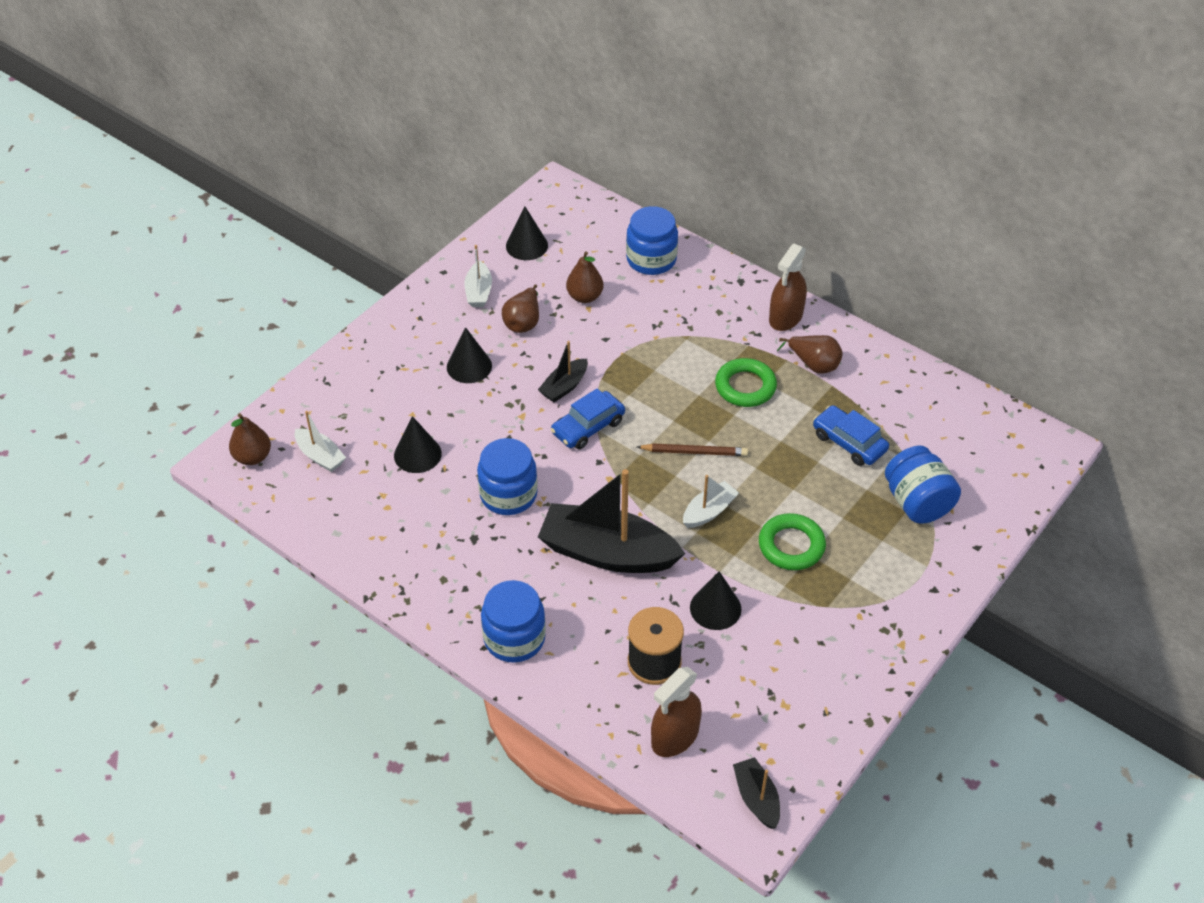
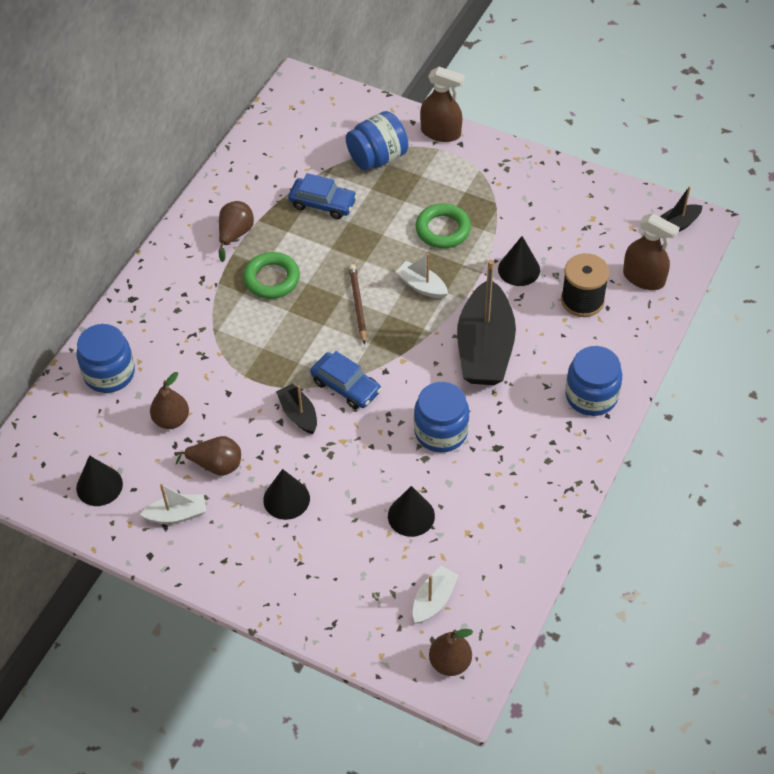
camera: 100 degrees left, 5 degrees up
black boat [538,341,588,402] -> black boat turned 150 degrees counterclockwise [276,383,317,434]
brown spray bottle [769,244,807,331] -> brown spray bottle moved to [420,67,465,142]
blue car [813,405,889,466] -> blue car turned 105 degrees counterclockwise [288,173,357,219]

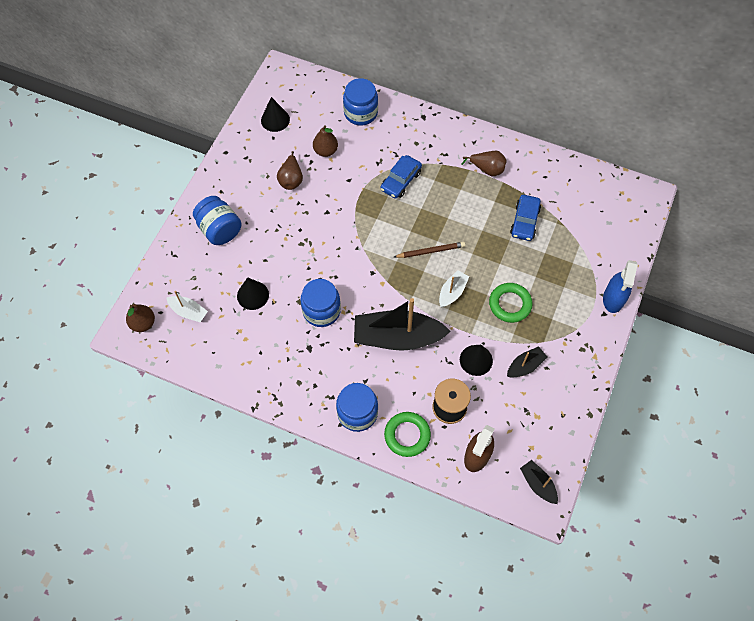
camera: 85 degrees right, 10 degrees up
white boat [140,484,206,524] -> none
green ring [243,252,300,299] -> green ring moved to [384,412,431,457]
black cone [263,469,310,520] -> none
black boat [276,383,317,434] -> black boat moved to [507,346,547,377]
blue car [310,351,381,409] -> blue car moved to [380,155,422,199]
blue jar [346,111,408,171] -> blue jar moved to [193,196,242,245]
brown spray bottle [420,67,465,142] -> blue spray bottle [603,260,638,313]

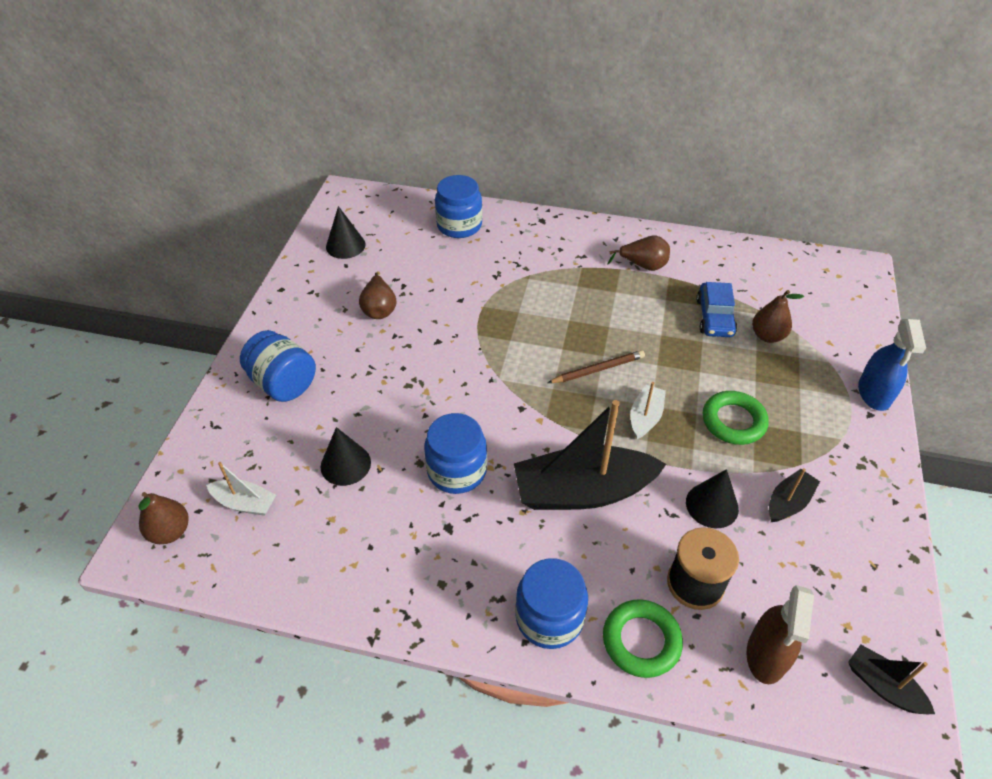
camera: 10 degrees left, 15 degrees down
brown pear [313,125,338,157] -> brown pear moved to [752,290,804,343]
blue car [380,155,422,199] -> none

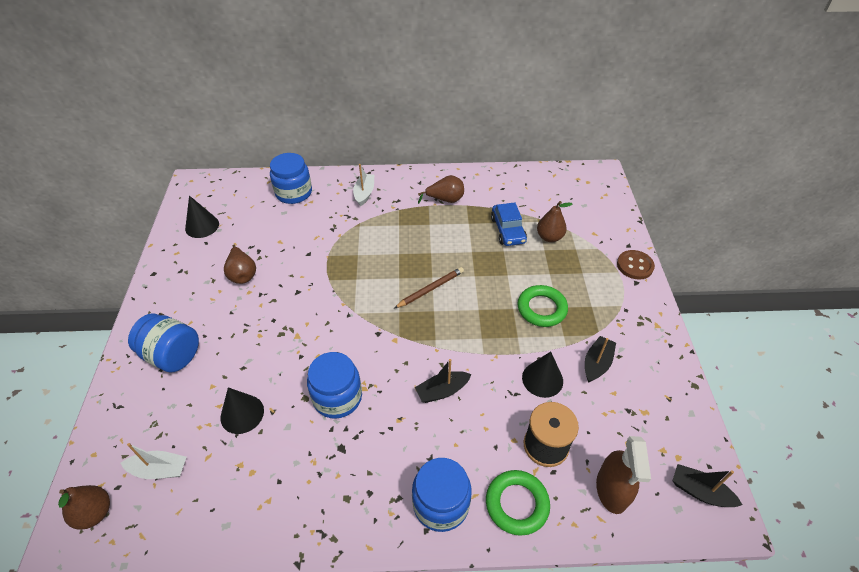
camera: 15 degrees left, 0 degrees up
black boat [514,400,666,510] -> black boat [415,359,471,403], size x0.48
white boat [631,382,666,439] -> white boat moved to [353,164,374,207]
blue spray bottle [858,319,926,411] -> brown button [617,250,655,280]

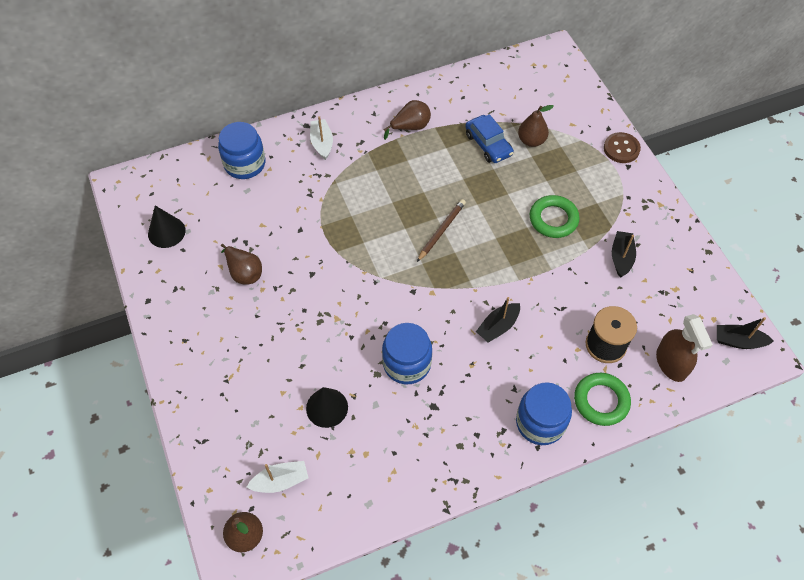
camera: 20 degrees left, 10 degrees up
blue jar [128,313,199,373] -> none
black cone [522,352,563,398] -> none

